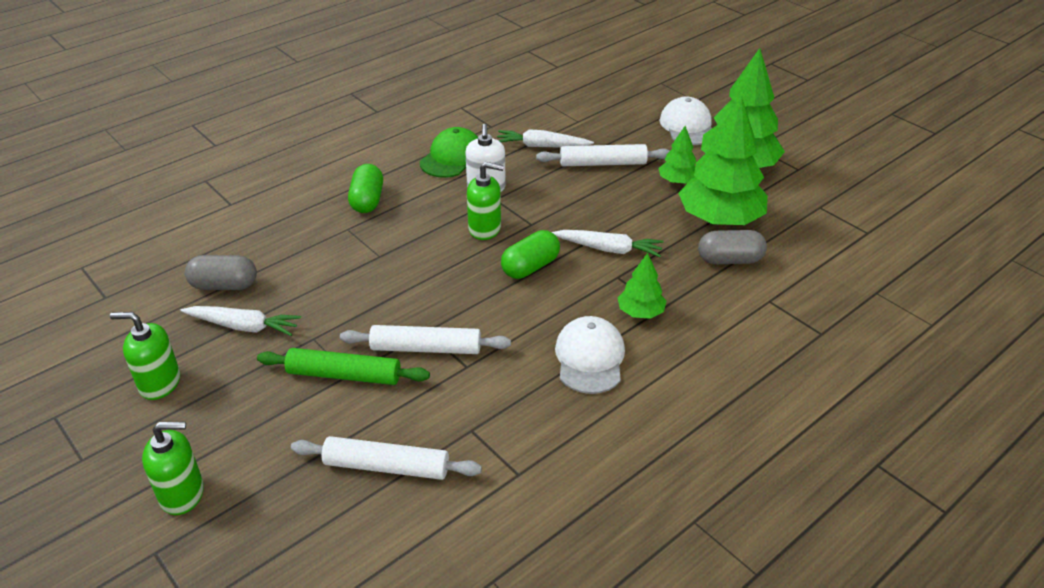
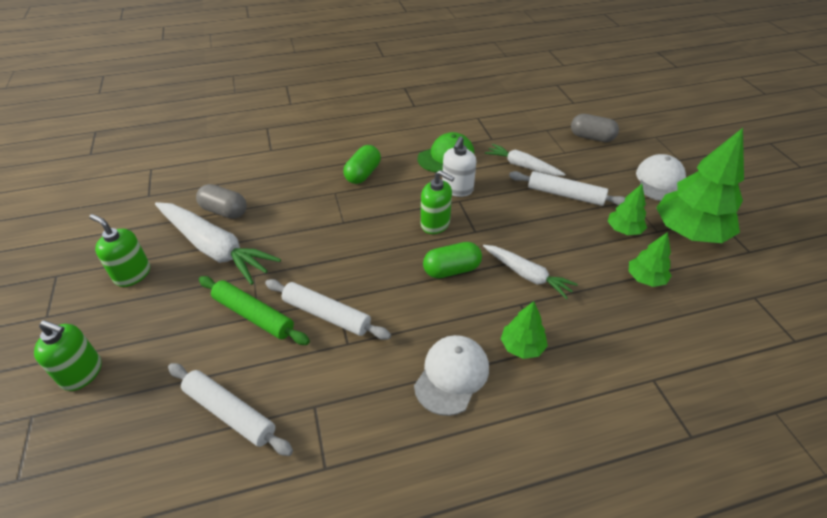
camera: 25 degrees right, 5 degrees up
white carrot [180,306,301,336] -> white carrot [155,202,281,285], size x1.72
green tree [678,96,768,225] -> green tree [628,232,672,287], size x0.49
grey capsule [698,230,767,264] -> grey capsule moved to [571,114,619,142]

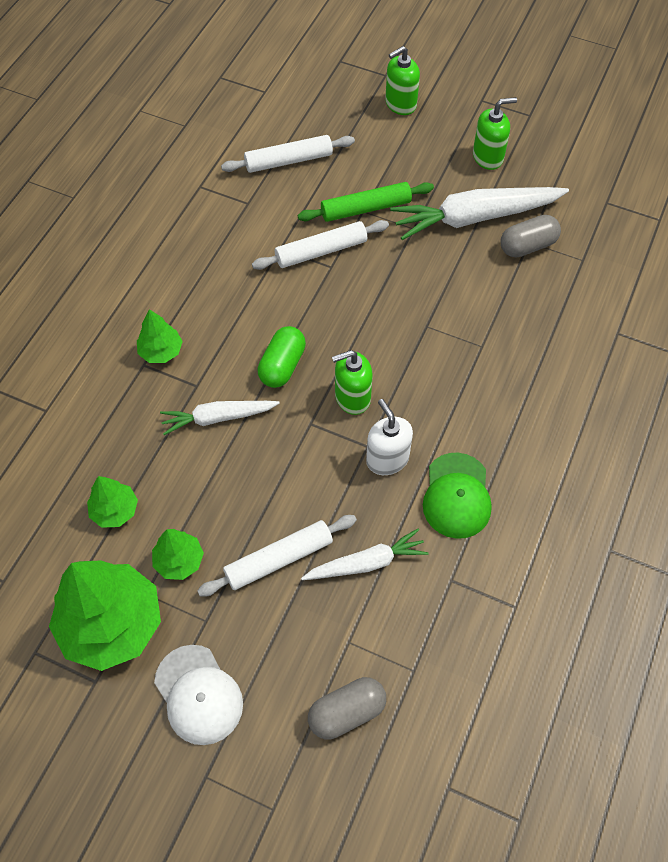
camera: 130 degrees right, 15 degrees up
green capsule [343,145,381,184] -> none
white cap [414,335,489,416] -> none

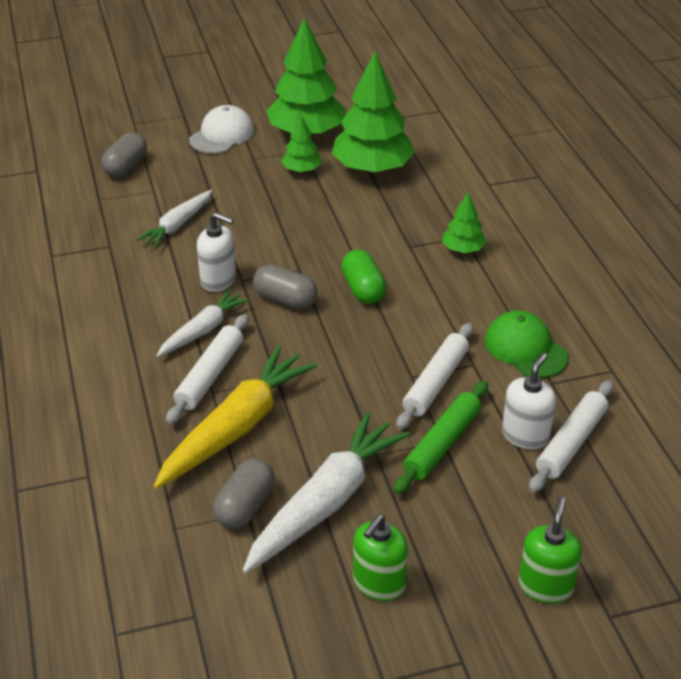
camera: 140 degrees right, 20 degrees down
green tree [87,476,138,528] -> green tree [331,51,415,174], size x2.03
white cap [154,645,243,745] -> white cap turned 105 degrees clockwise [189,105,254,154]
white carrot [160,401,280,435] -> white carrot moved to [156,289,249,357]
white rolling pin [197,515,357,597] -> white rolling pin moved to [166,314,249,425]
green soap dispenser [332,350,373,415] -> grey capsule [253,264,318,309]
green cap [423,452,492,539] -> green cap moved to [485,311,569,378]
none -> yellow carrot [154,345,318,489]
none -> white soap dispenser [502,353,556,449]

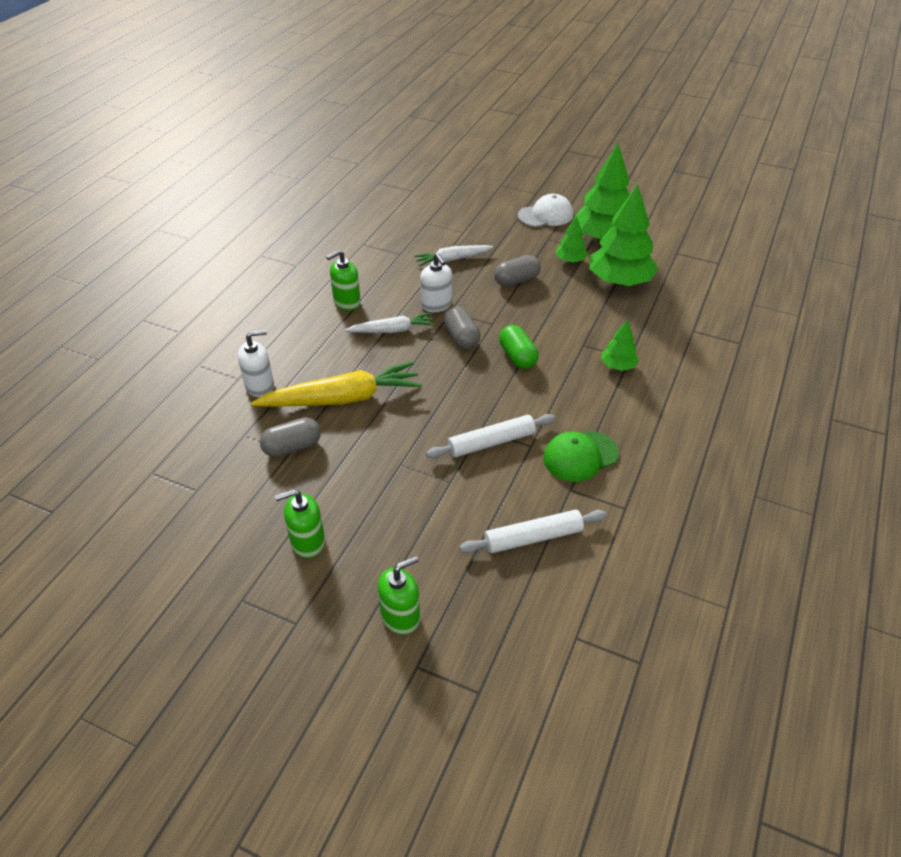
camera: 40 degrees right, 5 degrees up
grey capsule [101,132,147,178] -> grey capsule moved to [494,255,541,287]
white rolling pin [166,314,249,425] -> none
white carrot [242,412,410,573] -> none
green capsule [341,249,386,304] -> green capsule turned 45 degrees counterclockwise [499,325,539,369]
green rolling pin [394,381,488,494] -> none
green cap [485,311,569,378] -> green cap turned 120 degrees counterclockwise [543,431,619,482]
white soap dispenser [502,353,556,449] -> white soap dispenser moved to [238,330,274,397]
none -> green soap dispenser [326,250,361,311]

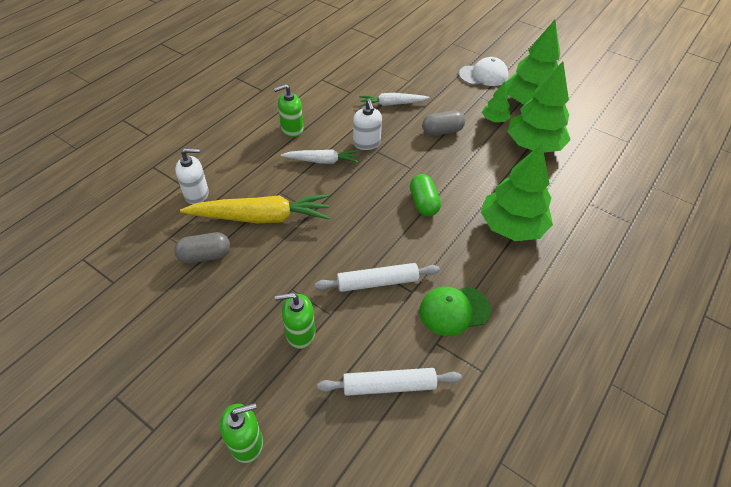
camera: 10 degrees right, 5 degrees up
green soap dispenser [275,489,325,558] -> green soap dispenser moved to [275,293,315,349]
grey capsule [444,306,481,349] -> none
green tree [601,320,639,371] -> green tree [481,143,553,241], size x2.03

